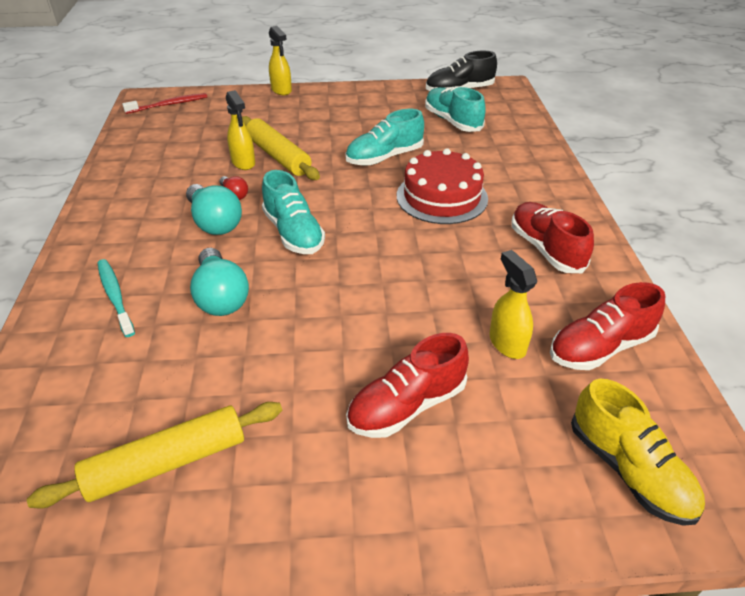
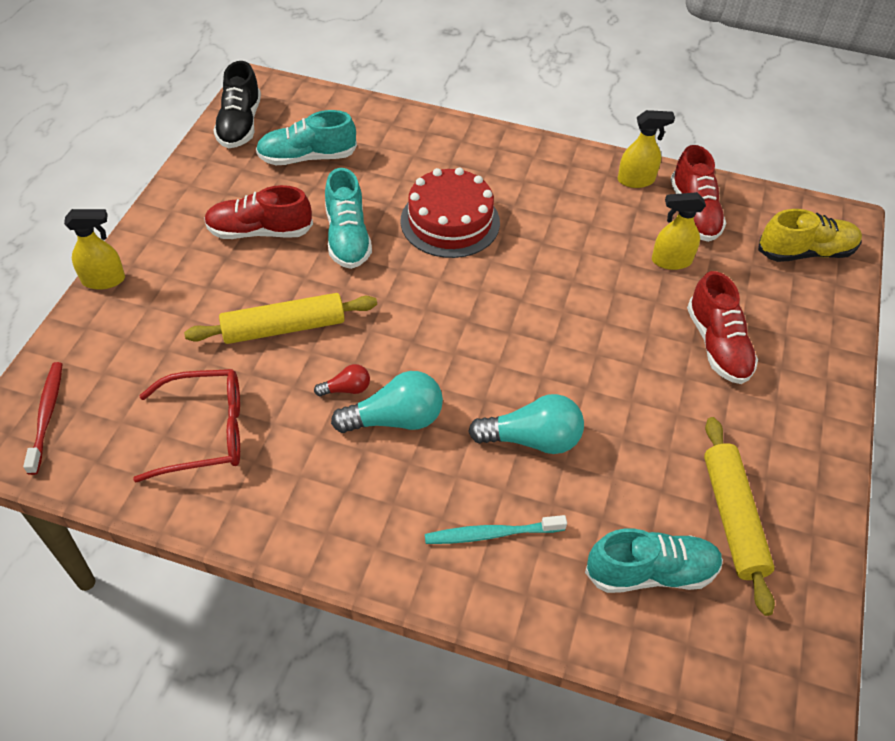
camera: 70 degrees left, 10 degrees up
yellow spray bottle [226,90,255,170] -> yellow spray bottle moved to [618,110,675,188]
turquoise shoe [262,170,325,254] -> turquoise shoe moved to [585,528,723,593]
red shoe [512,202,594,273] -> red shoe moved to [204,185,313,239]
none -> red glasses [133,369,240,483]

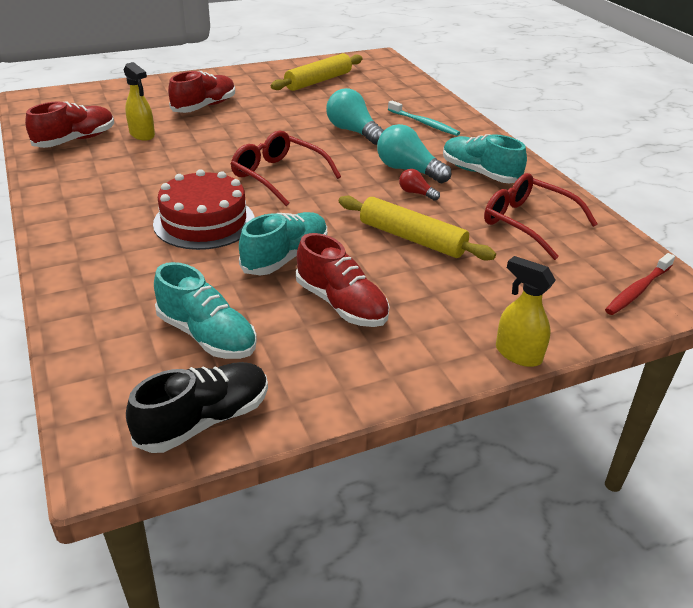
camera: 130 degrees left, 15 degrees down
turquoise shoe [585,528,723,593] -> turquoise shoe moved to [443,134,527,183]
yellow spray bottle [618,110,675,188] -> none
yellow shoe [758,209,862,262] -> none
none -> red glasses [231,131,341,206]

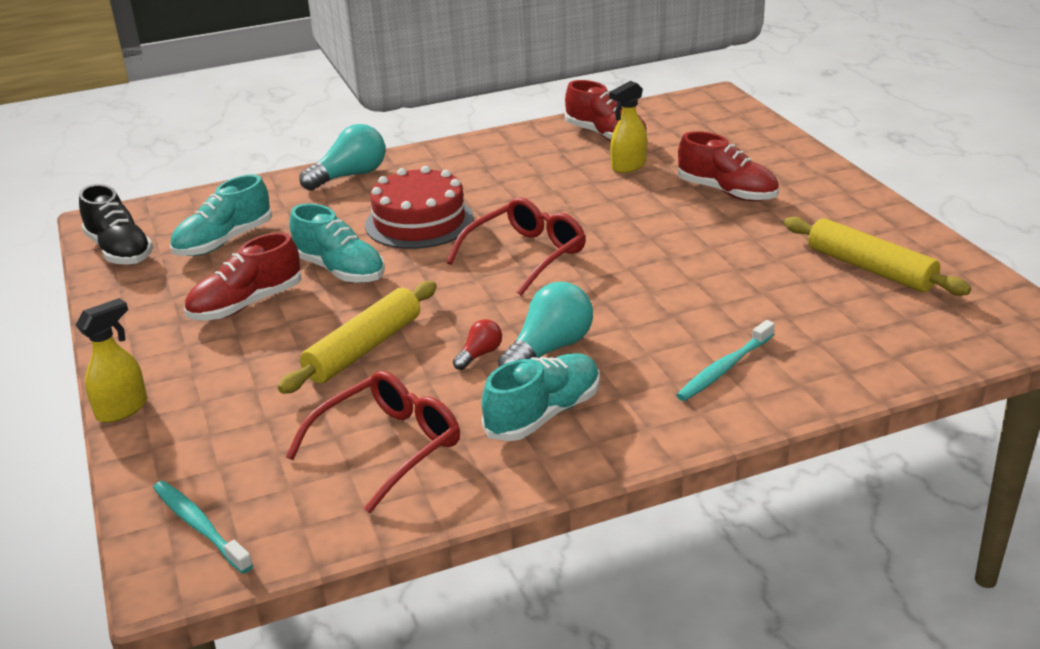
camera: 95 degrees right, 5 degrees down
turquoise light bulb [326,88,384,145] -> turquoise light bulb moved to [299,124,385,191]
red toothbrush [605,253,675,315] -> turquoise toothbrush [153,481,253,574]

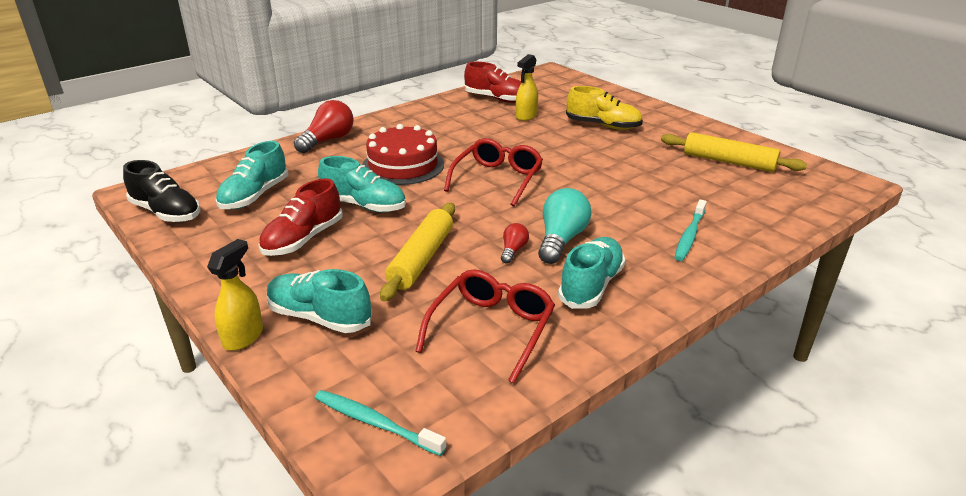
camera: 20 degrees left, 0 degrees up
turquoise light bulb [299,124,385,191] -> red light bulb [294,100,354,153]
red shoe [678,131,779,201] -> yellow shoe [566,86,643,130]
none -> turquoise shoe [267,269,372,333]

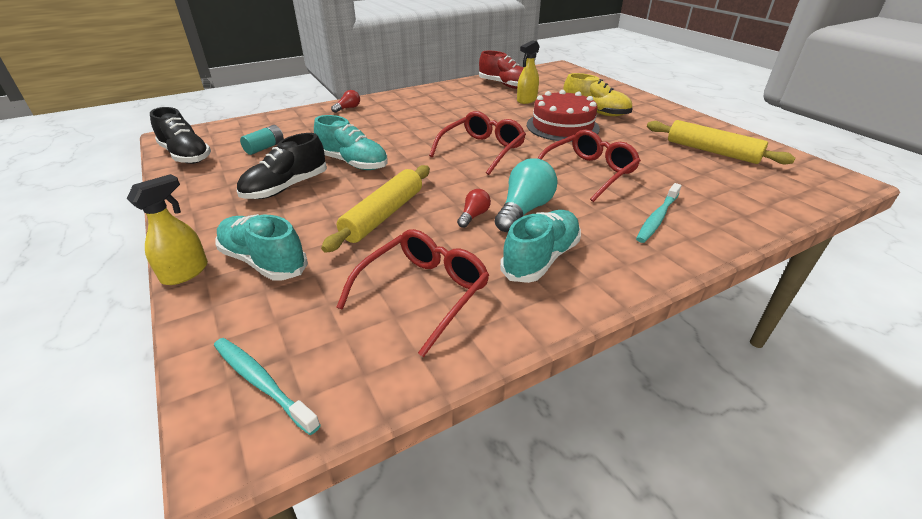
camera: 10 degrees right, 5 degrees up
turquoise shoe [216,141,288,209] -> turquoise battery [240,125,284,155]
red shoe [258,179,343,256] -> black shoe [237,133,327,199]
red light bulb [294,100,354,153] -> red light bulb [331,90,360,113], size x0.52
red cake [362,124,444,185] -> red cake moved to [527,90,600,142]
none -> red glasses [538,130,641,202]

